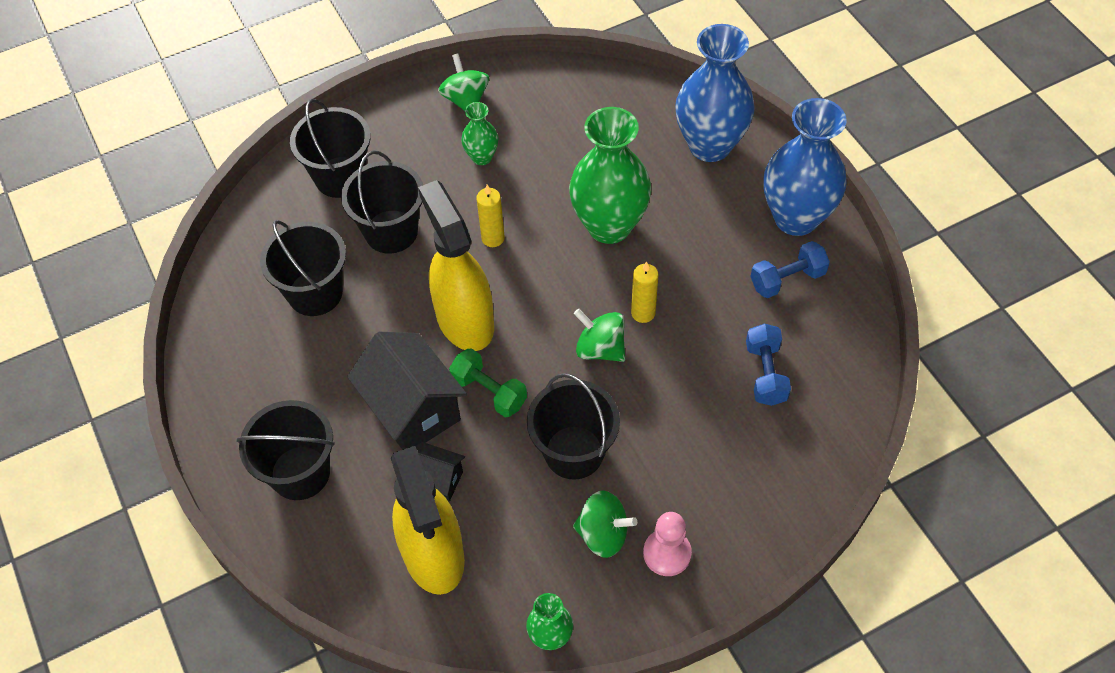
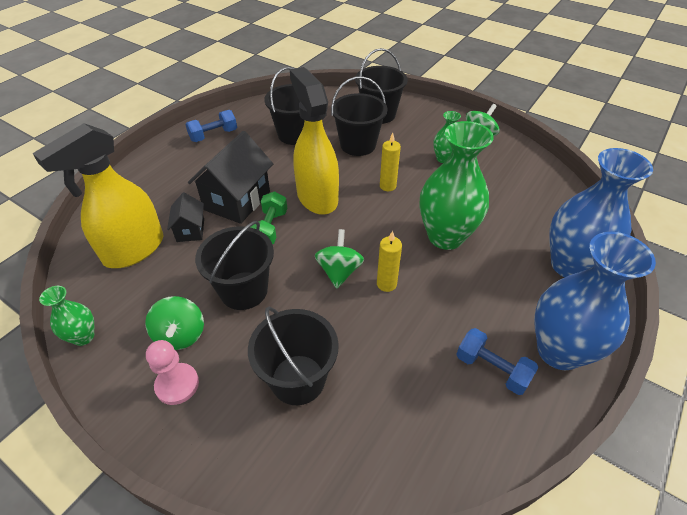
camera: 60 degrees right, 10 degrees down
black bucket [236,400,335,500] -> black bucket moved to [248,307,339,405]
yellow spray bottle [418,180,494,351] -> yellow spray bottle turned 60 degrees counterclockwise [290,67,339,215]
blue dumbbell [746,323,791,406] -> blue dumbbell moved to [185,110,237,142]

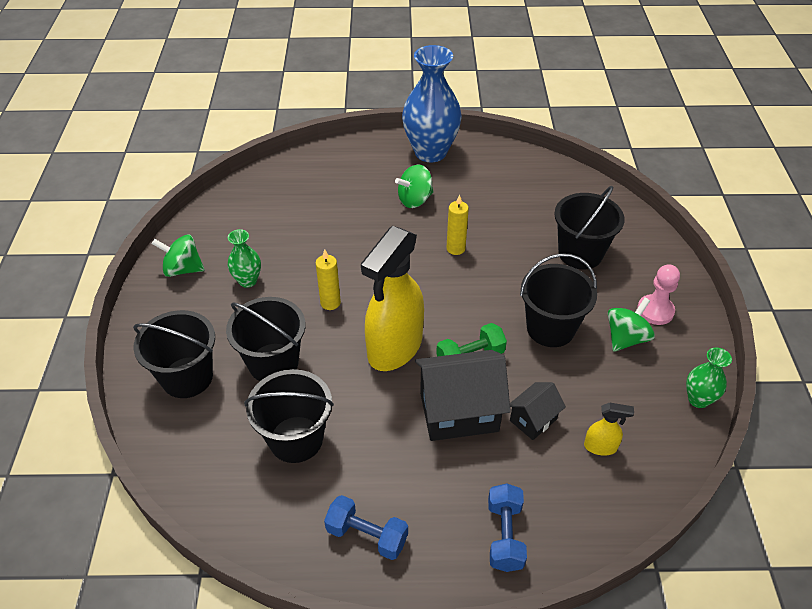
camera: 125 degrees left, 0 degrees up
yellow spray bottle [32,123,163,268] -> yellow spray bottle [584,403,634,456], size x0.42
green spinning top [315,229,364,289] -> green spinning top moved to [395,165,434,208]
green vase [420,121,494,250] -> none
blue dumbbell [456,328,538,395] -> blue dumbbell moved to [488,484,527,572]
blue vase [549,148,653,277] -> none

